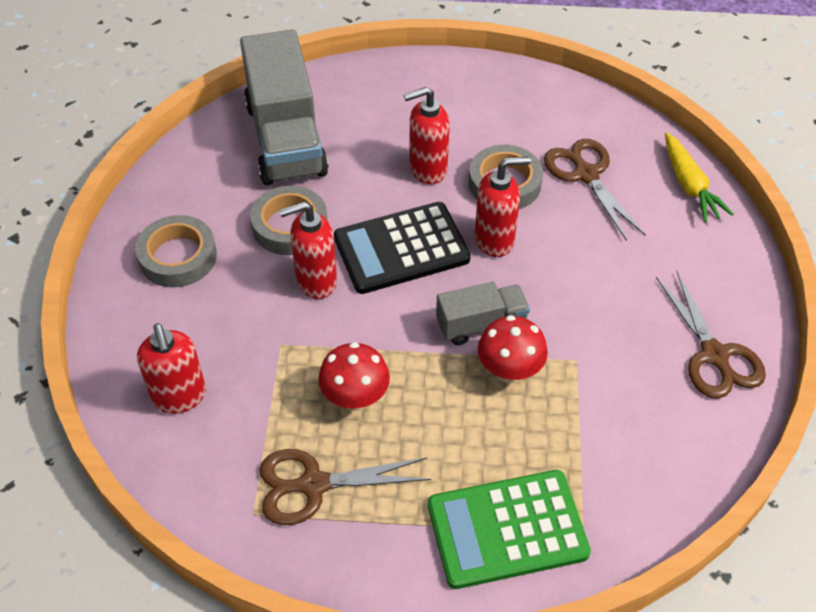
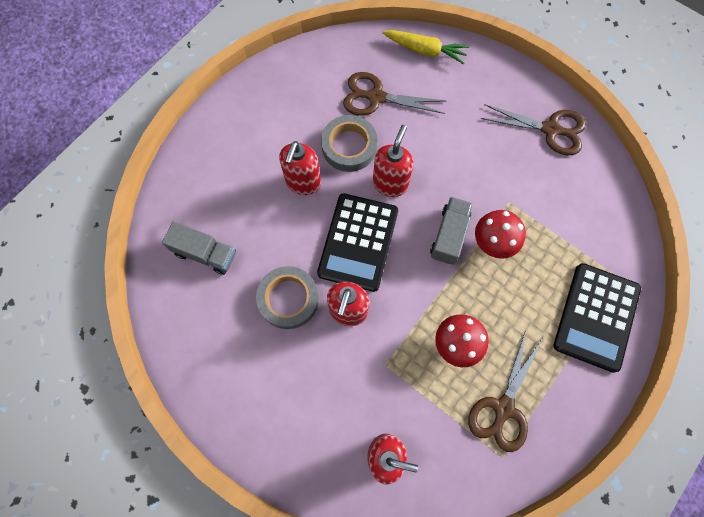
camera: 55 degrees left, 20 degrees up
grey tape [135,215,217,288] -> none
grey truck [240,30,329,185] -> grey truck [162,221,236,275], size x0.52
green calculator [428,470,591,589] -> black calculator [553,263,641,373]

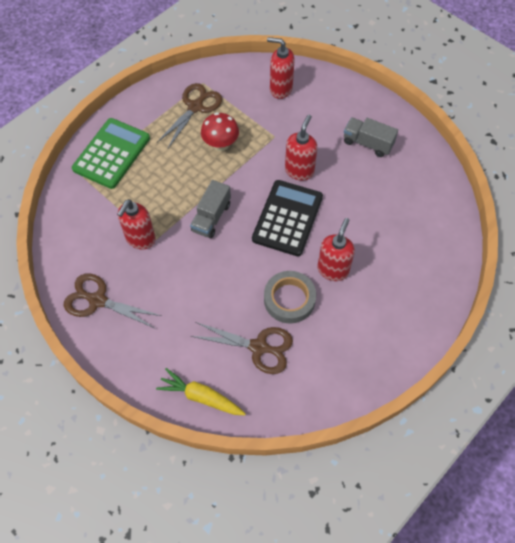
camera: 175 degrees left, 10 degrees down
grey truck [162,221,236,275] -> grey truck moved to [344,117,398,157]
grey tape [256,266,319,329] -> none
red soap dispenser [373,125,414,197] -> red soap dispenser moved to [117,199,156,250]
red mushroom [475,210,526,259] -> none
black calculator [553,263,641,373] -> green calculator [72,118,150,189]

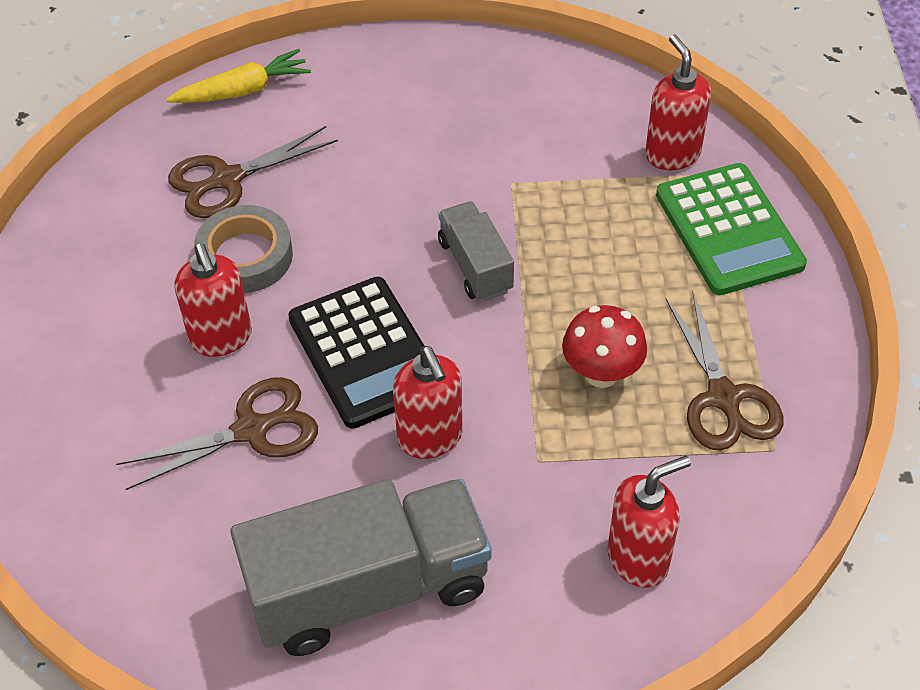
camera: 135 degrees right, 10 degrees down
brown scissors [63,274,161,328] -> brown scissors moved to [116,377,318,490]
red soap dispenser [117,199,156,250] -> red soap dispenser moved to [645,34,711,170]
grey truck [344,117,398,157] -> grey truck [230,479,492,656], size x1.93

